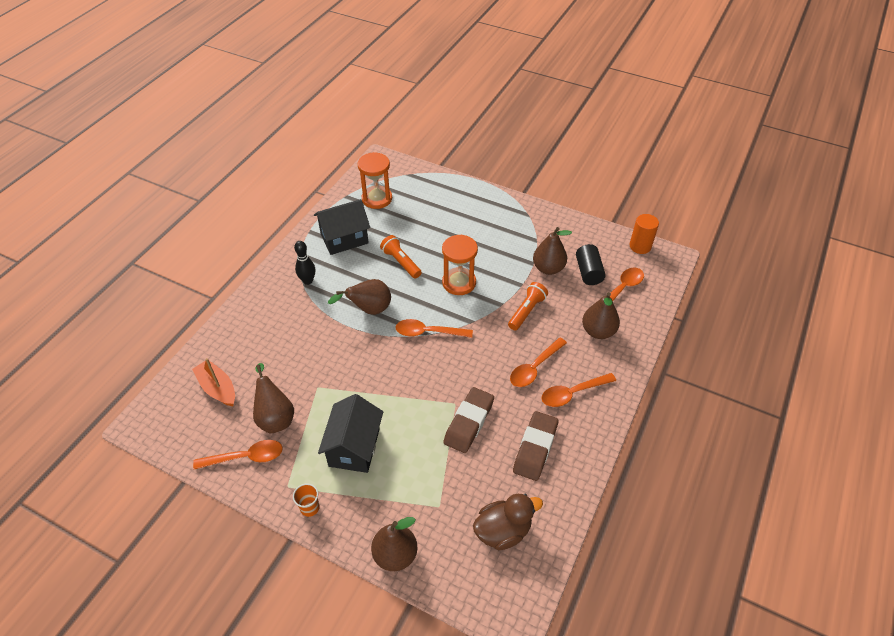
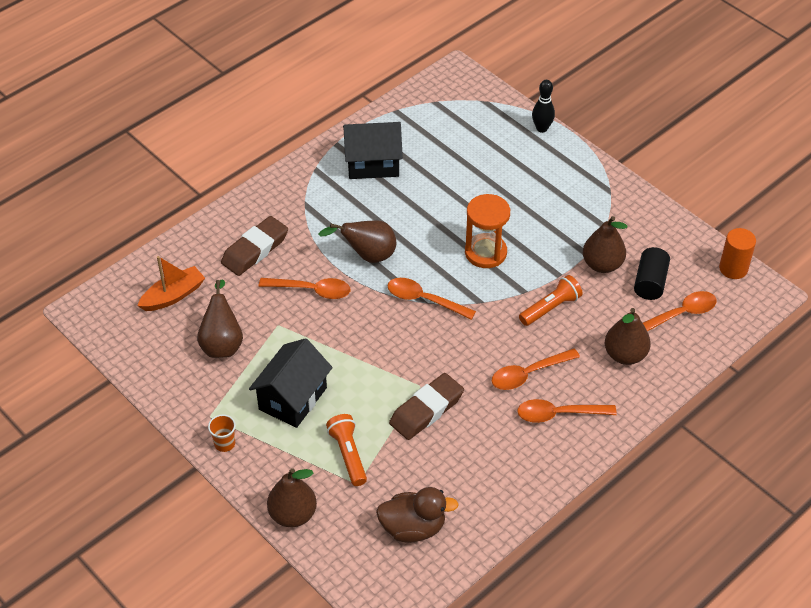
camera: 20 degrees right, 0 degrees up
orange boat [192,358,235,406] -> orange boat turned 75 degrees clockwise [137,256,205,311]
orange spoon [193,440,283,469] -> orange spoon moved to [259,278,350,299]
black bowling pin [294,241,315,285] -> black bowling pin moved to [532,80,555,133]
orange hourglass [358,152,392,209] -> none
orange flashlight [380,235,422,278] -> orange flashlight moved to [326,414,367,486]
brown eraser [513,411,558,481] -> brown eraser moved to [221,216,288,276]

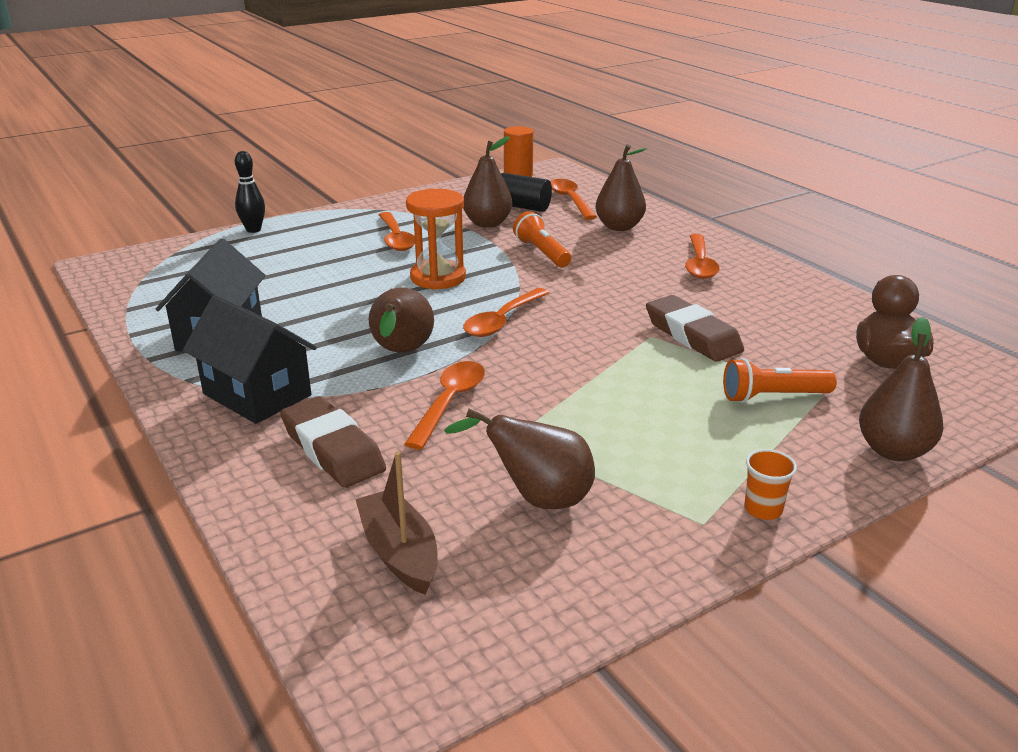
camera: 80 degrees left, 20 degrees down
orange boat [137,256,205,311] -> brown boat [355,451,438,595]
black house [249,338,333,428] -> black house moved to [183,295,317,424]
orange spoon [492,348,580,390] -> orange spoon moved to [379,212,415,251]

